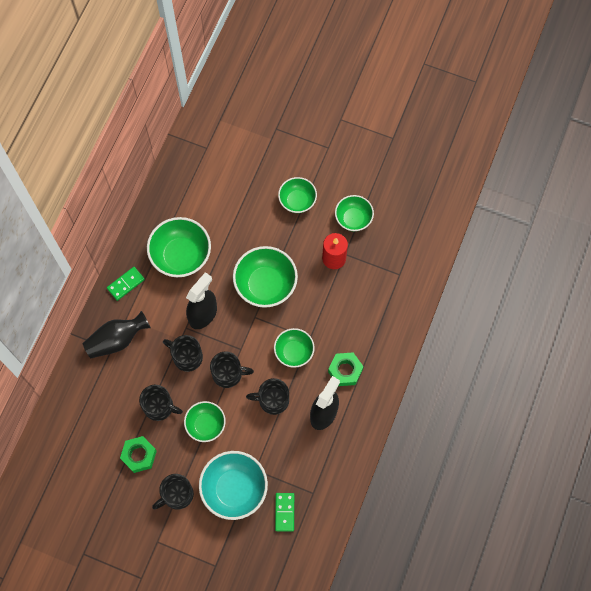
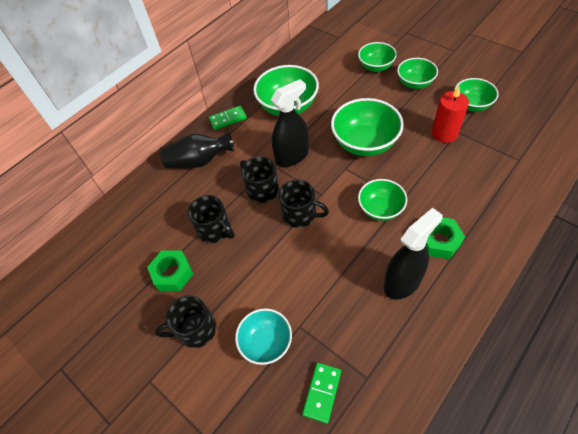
camera: 25 degrees right, 15 degrees down
green bowl [184,401,226,442] -> green bowl moved to [358,42,397,72]
turquoise bowl [199,451,268,520] -> turquoise bowl [235,308,292,365], size x0.62
black mug [246,378,289,415] -> none

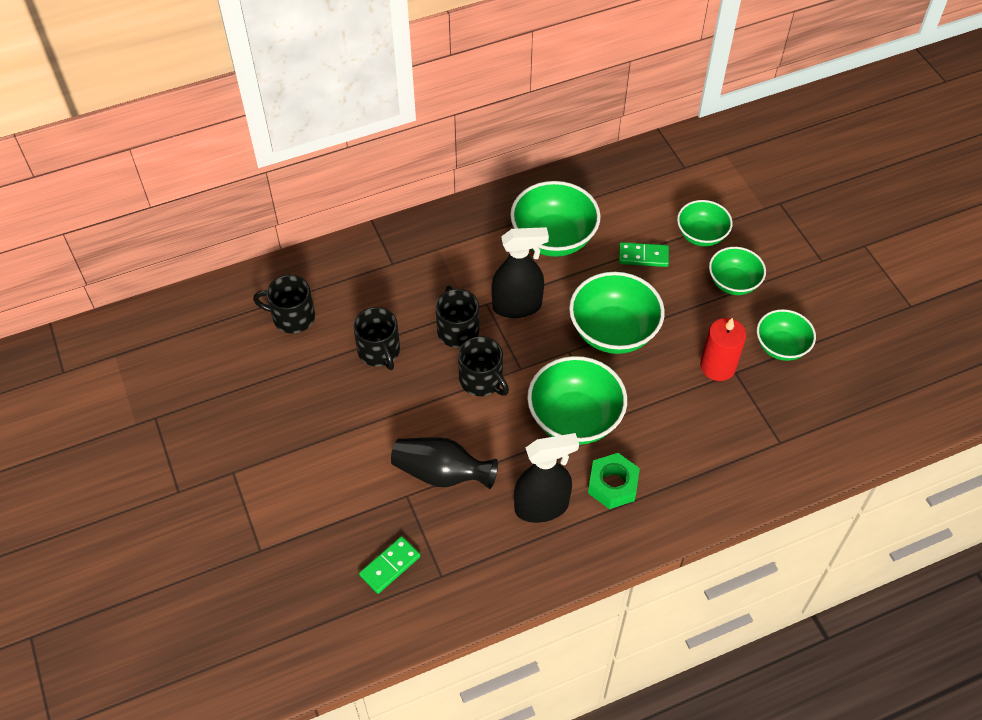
camera: 20 degrees right, 0 degrees up
green nut [147,250,193,291] -> none
black mug [155,295,217,348] -> black mug moved to [253,275,315,333]
black vase [160,131,234,168] -> black vase moved to [391,437,498,489]
green domino [209,106,247,130] -> green domino moved to [619,242,669,267]
turquoise bowl [235,308,292,365] -> none
green bowl [358,179,407,221] -> green bowl [527,356,627,445], size x1.61

